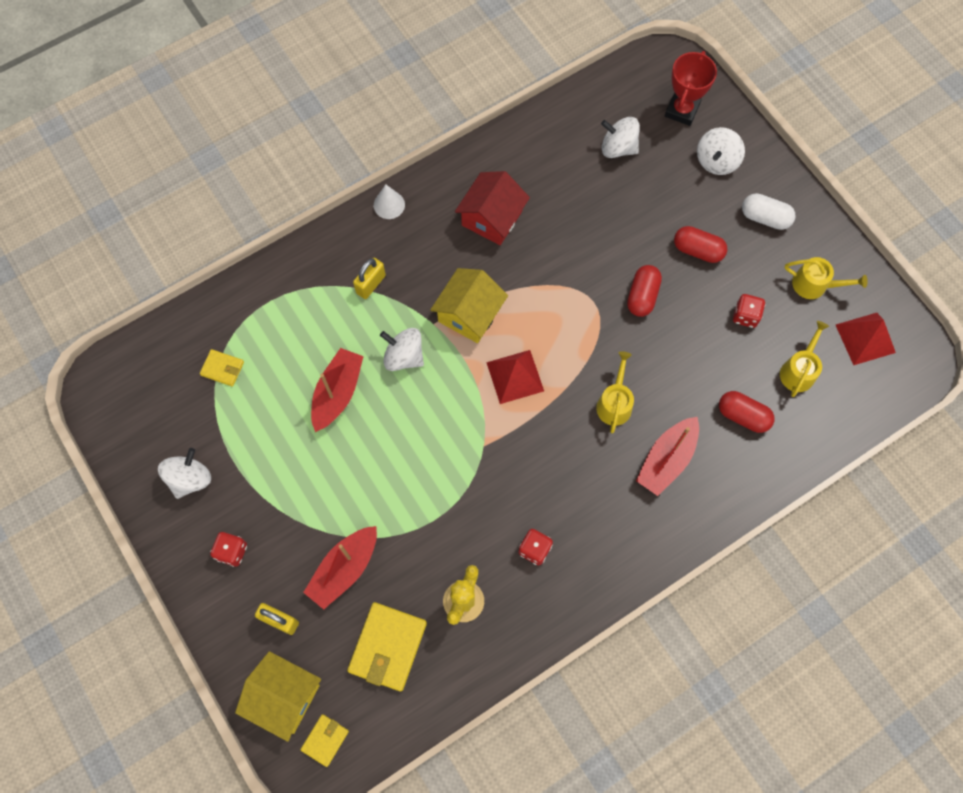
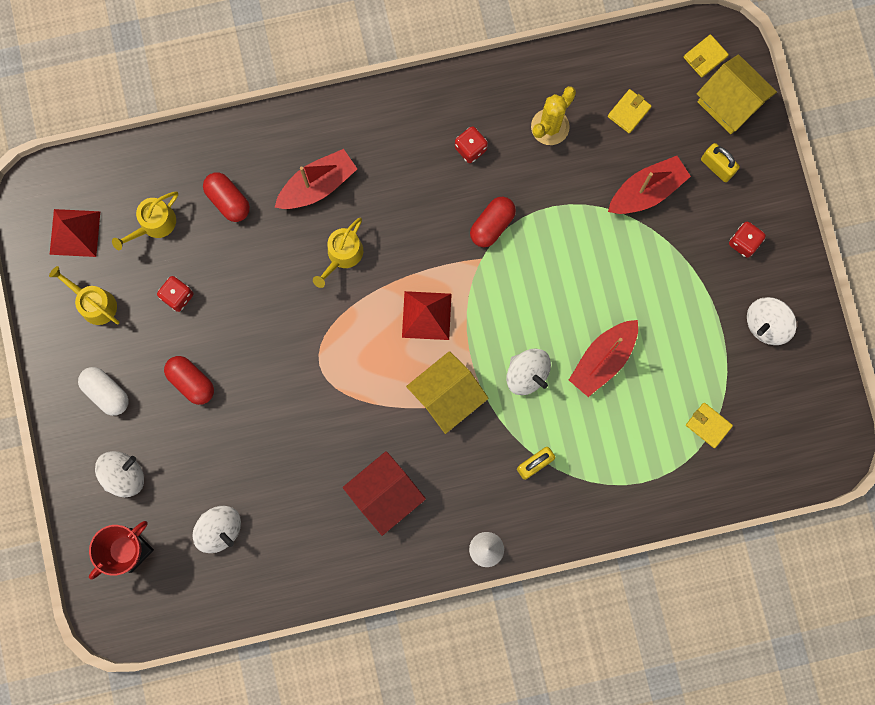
camera: 160 degrees left, 10 degrees up
yellow wallet [347,602,427,692] -> yellow wallet [608,89,652,133], size x0.54
red capsule [627,265,662,317] -> red capsule moved to [470,197,516,247]

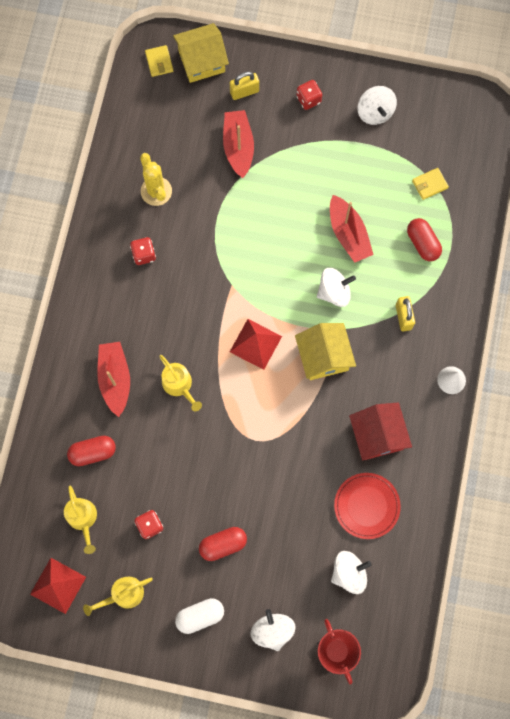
camera: 65 degrees left, 5 degrees down
red capsule [470,197,516,247] -> red capsule moved to [407,218,442,261]
yellow wallet [608,89,652,133] -> none
none -> red plate [334,473,401,539]

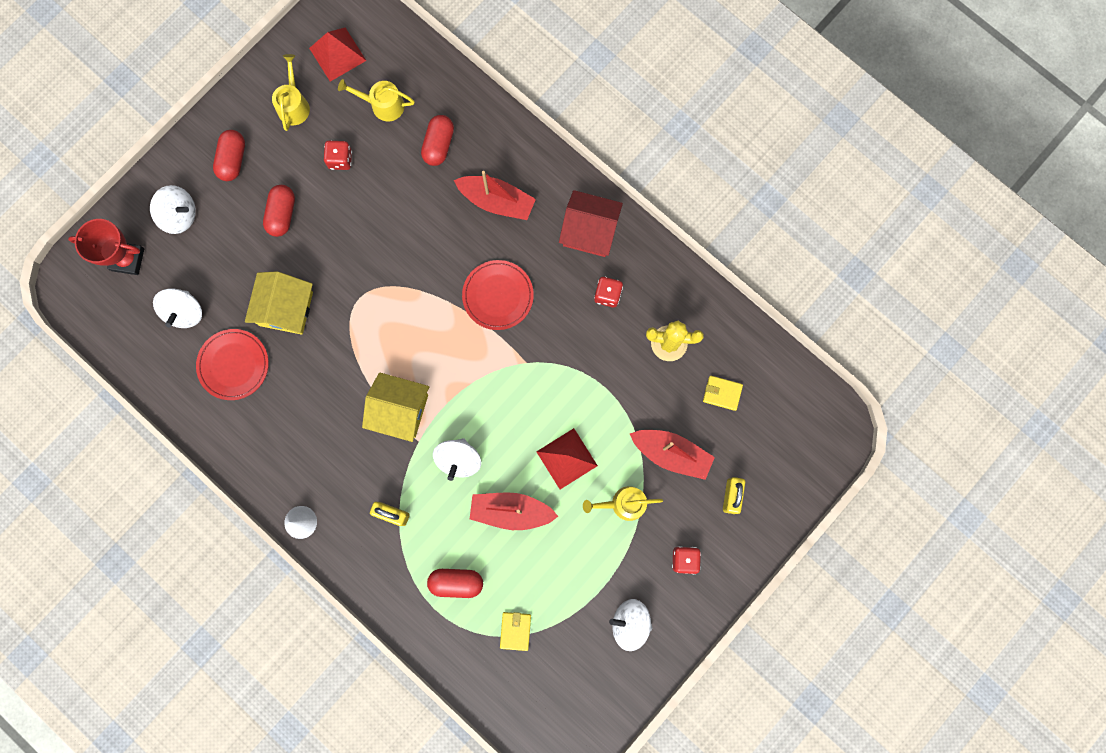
camera: 120 degrees right, 5 degrees up
yellow wallet [145,45,173,77] -> yellow wallet moved to [703,376,743,411]
yellow watering can [159,355,202,411] -> yellow watering can moved to [583,486,663,521]
yellow house [173,23,229,83] -> yellow house moved to [245,271,313,335]
white capsule [175,598,224,634] -> red capsule [213,130,245,181]
red pyramid [230,319,282,370] -> red pyramid moved to [536,428,598,489]
red house [349,403,412,460] -> red house moved to [559,190,623,257]
none -> red plate [462,260,534,330]

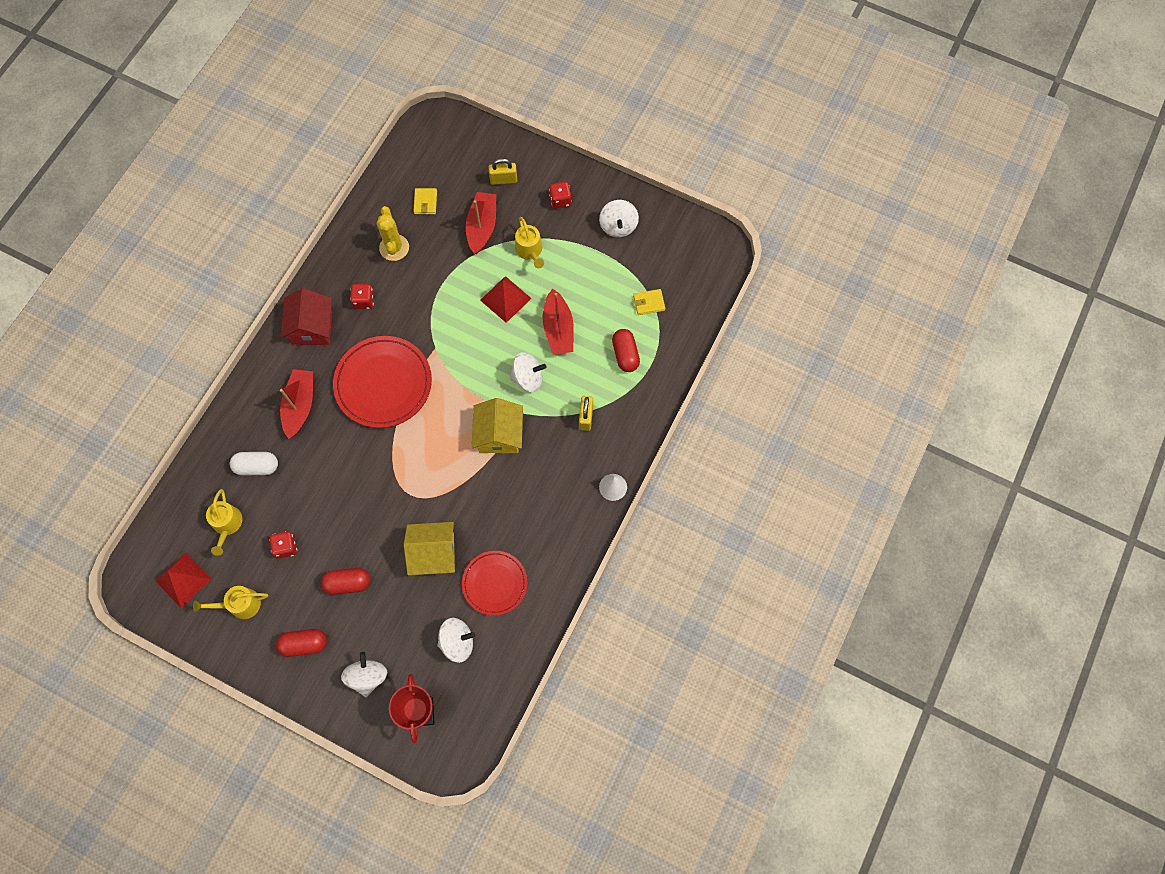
camera: 105 degrees left, 10 degrees down
red capsule [421,115,454,166] -> white capsule [230,452,278,475]
red plate [462,260,534,330] -> red plate [333,336,432,428], size x1.60

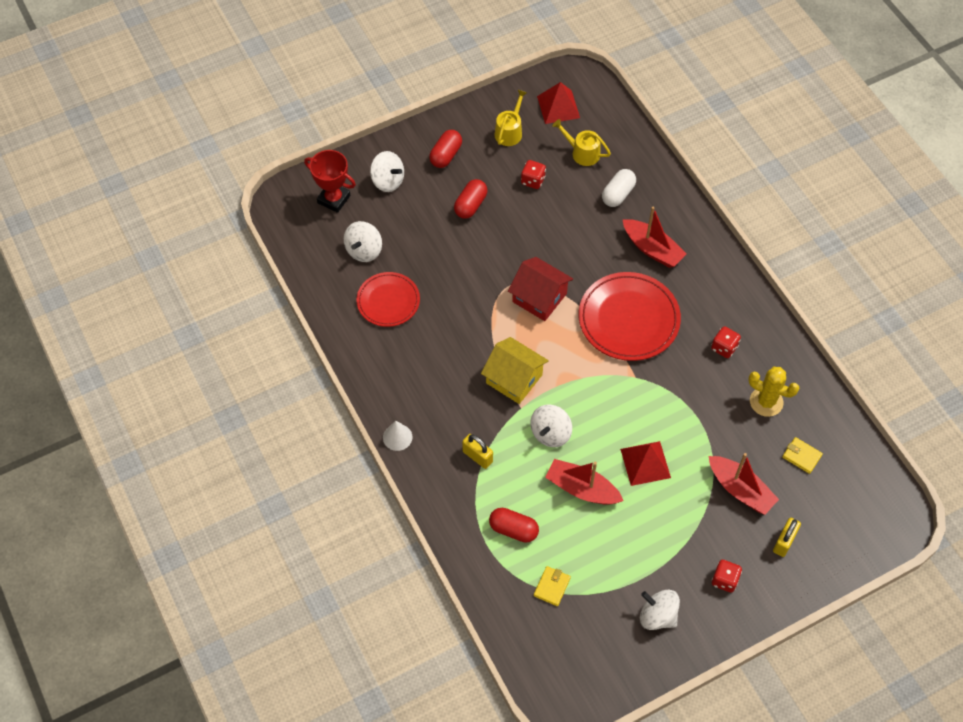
camera: 125 degrees right, 10 degrees down
red house [280,288,332,345] -> red house moved to [508,257,573,321]
yellow house [404,522,455,575] -> none
yellow watering can [515,217,544,269] -> none

